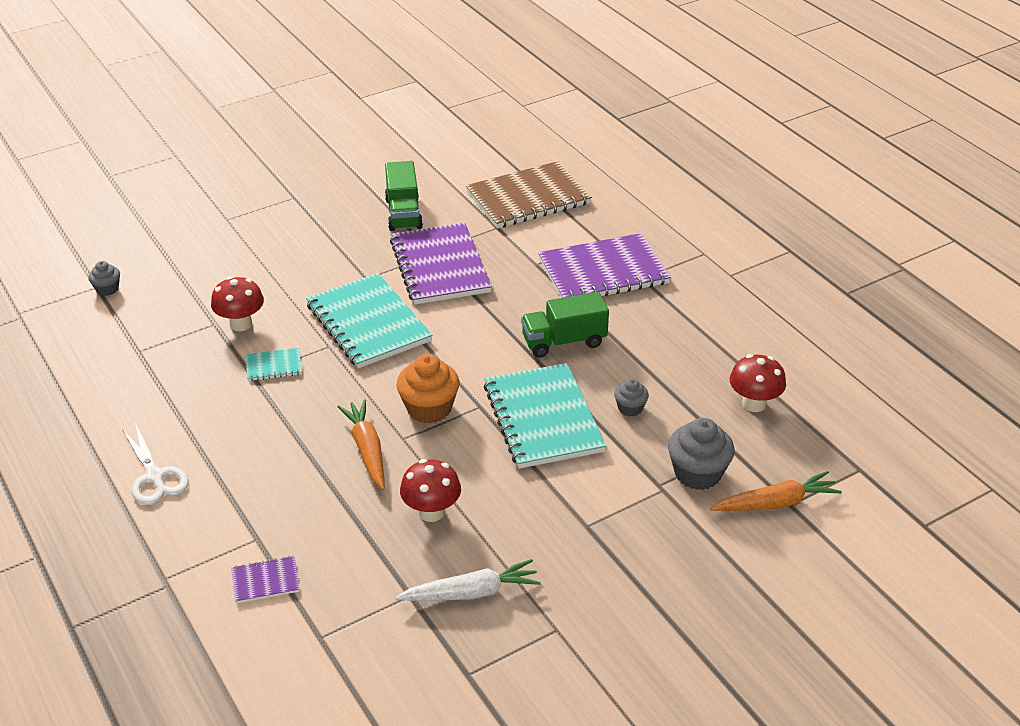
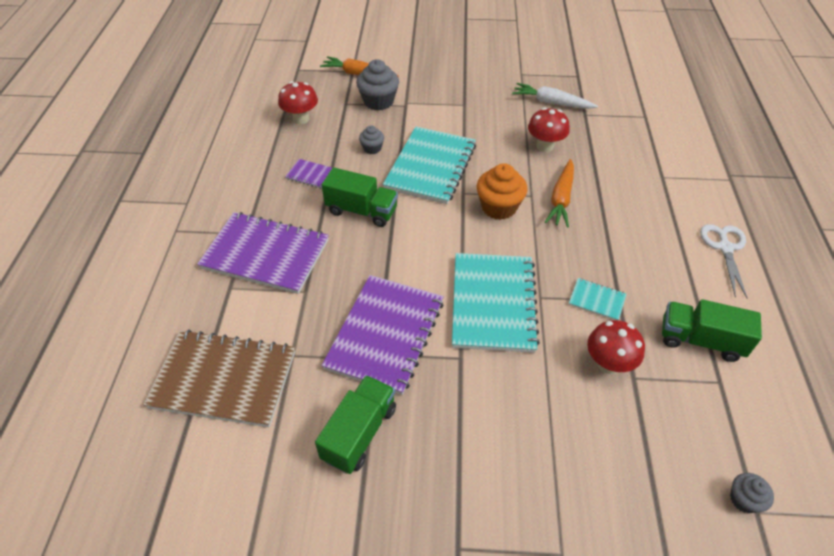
camera: 145 degrees left, 10 degrees up
purple notebook [231,556,300,603] -> purple notebook moved to [285,159,332,189]
none -> green truck [662,299,762,362]

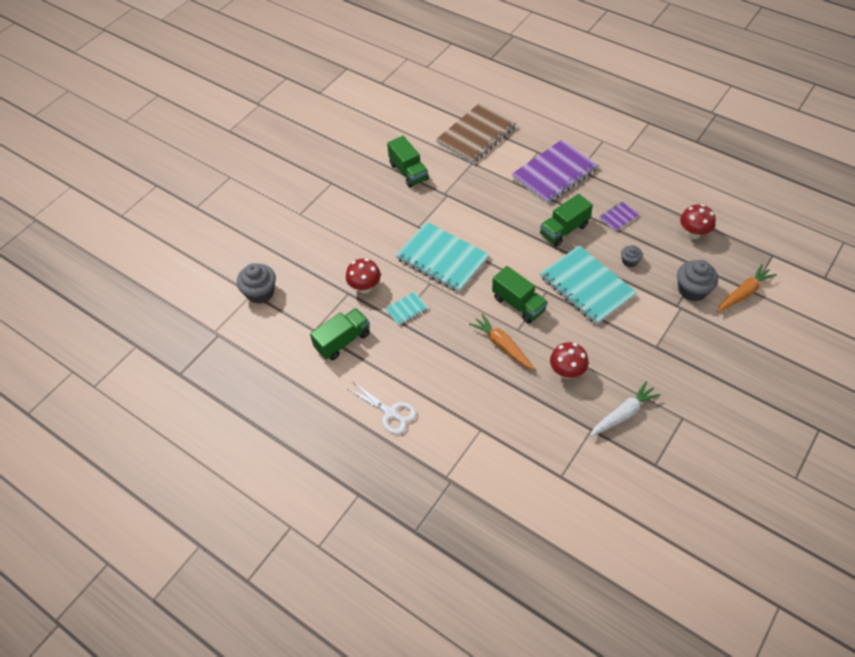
camera: 125 degrees right, 5 degrees up
purple notebook [322,275,444,395] -> none
orange cupcake [476,163,527,220] -> green truck [492,266,548,323]
grey cupcake [730,473,774,513] -> grey cupcake [237,263,276,304], size x1.82

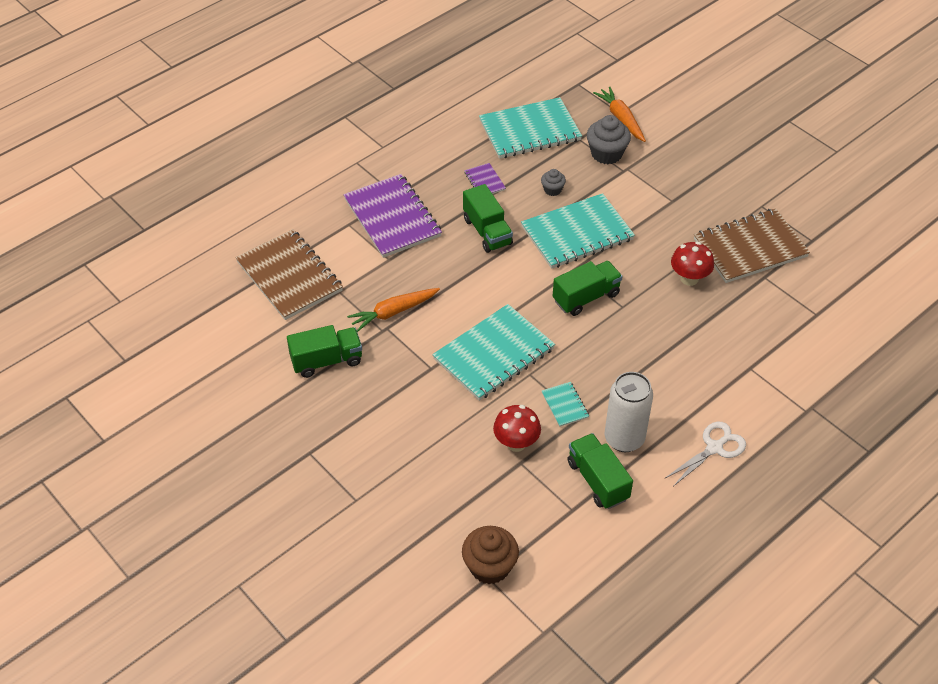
camera: 80 degrees left, 5 degrees down
grey cupcake [237,263,276,304] -> brown cupcake [462,526,519,584]
orange carrot [469,313,535,370] -> orange carrot moved to [347,288,440,332]
white carrot [590,381,661,437] -> brown notebook [694,209,810,283]
red mushroom [680,204,716,239] -> turquoise notebook [479,97,582,159]
none -> white can [605,372,653,452]

